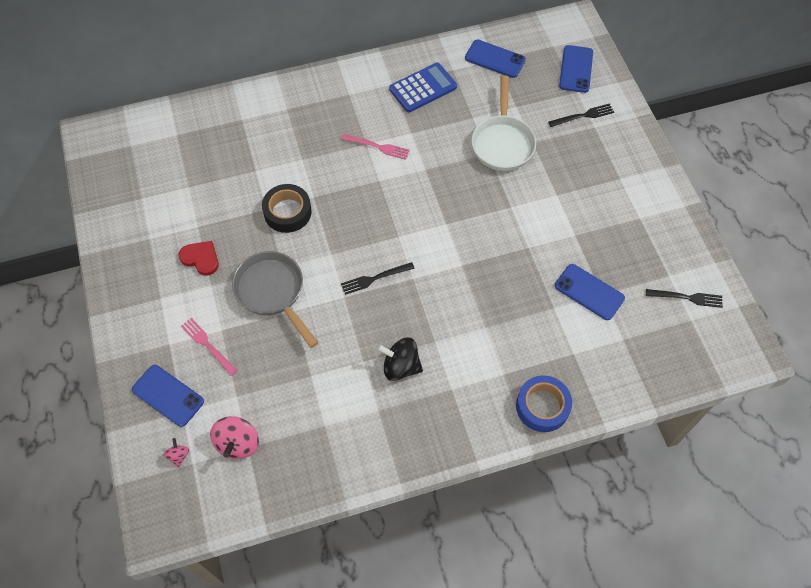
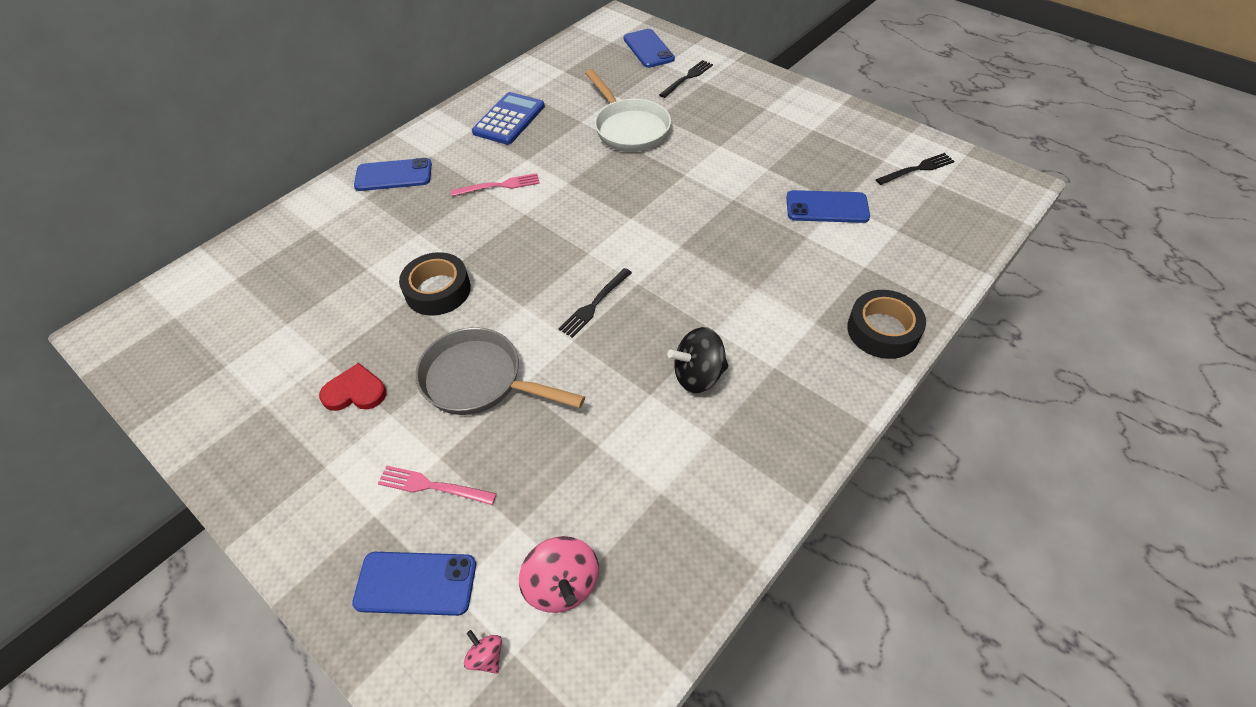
camera: 30 degrees left, 10 degrees down
blue phone [465,40,526,78] -> blue phone moved to [354,158,432,191]
blue tape [516,376,572,432] -> black tape [847,290,926,359]

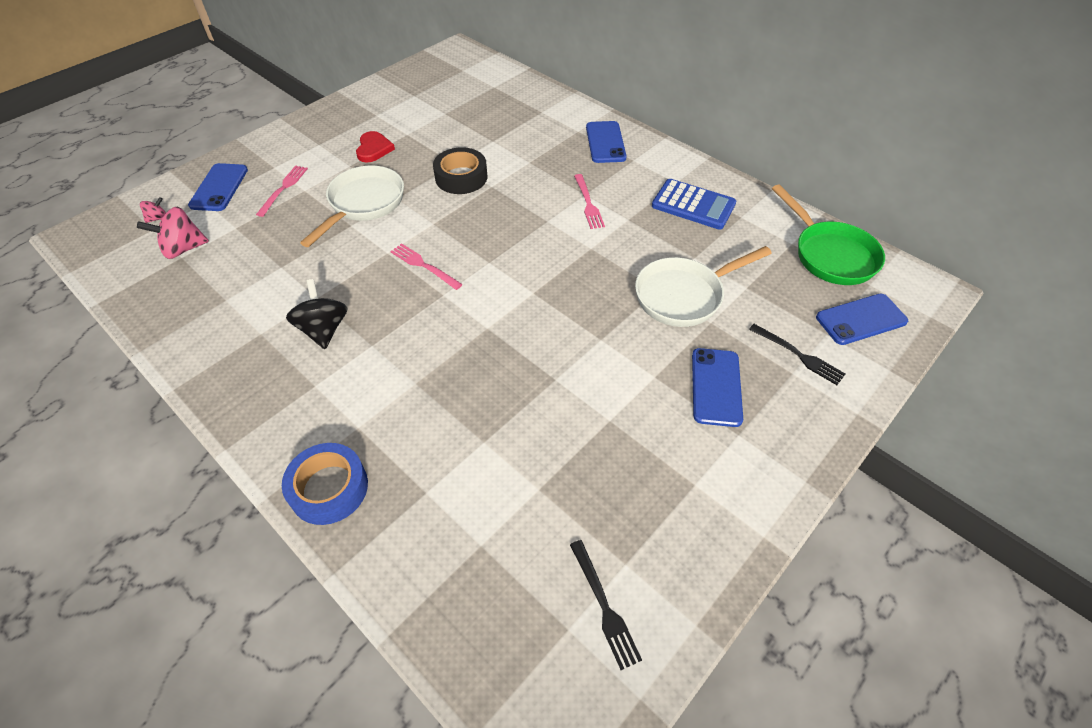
camera: 90 degrees right, 0 degrees up
grey pan [415,327,585,415] -> white pan [300,165,404,247]
black fork [559,268,632,338] -> pink fork [390,243,463,290]
blue phone [786,190,870,223] -> blue phone moved to [692,348,743,427]
black tape [847,290,926,359] -> blue tape [282,443,368,525]
none -> green pan [772,184,885,285]

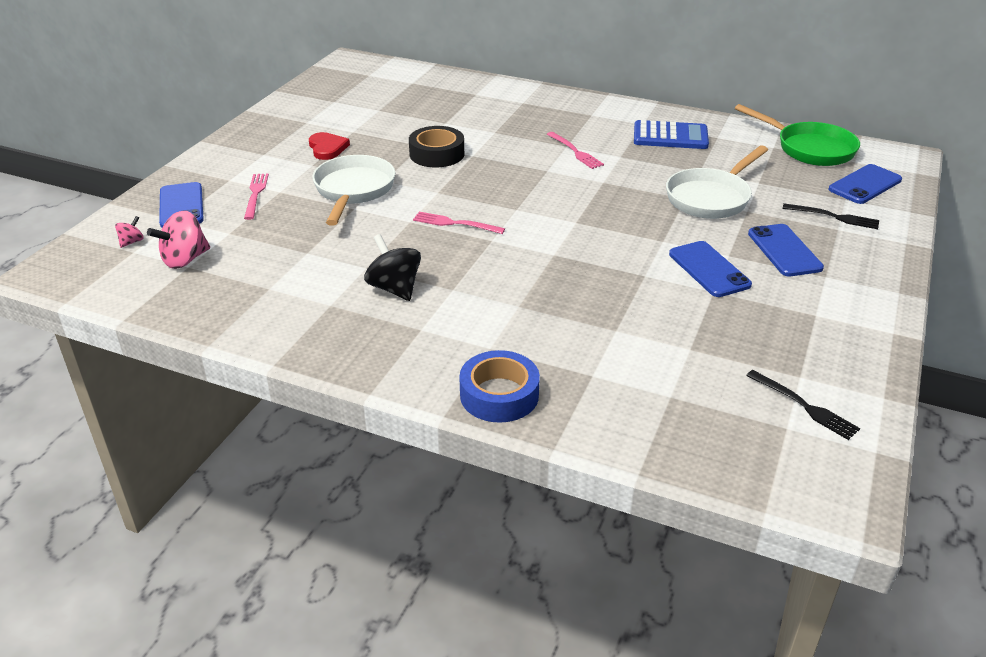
camera: 20 degrees left, 15 degrees down
blue phone [586,121,626,163] -> blue phone moved to [669,241,752,297]

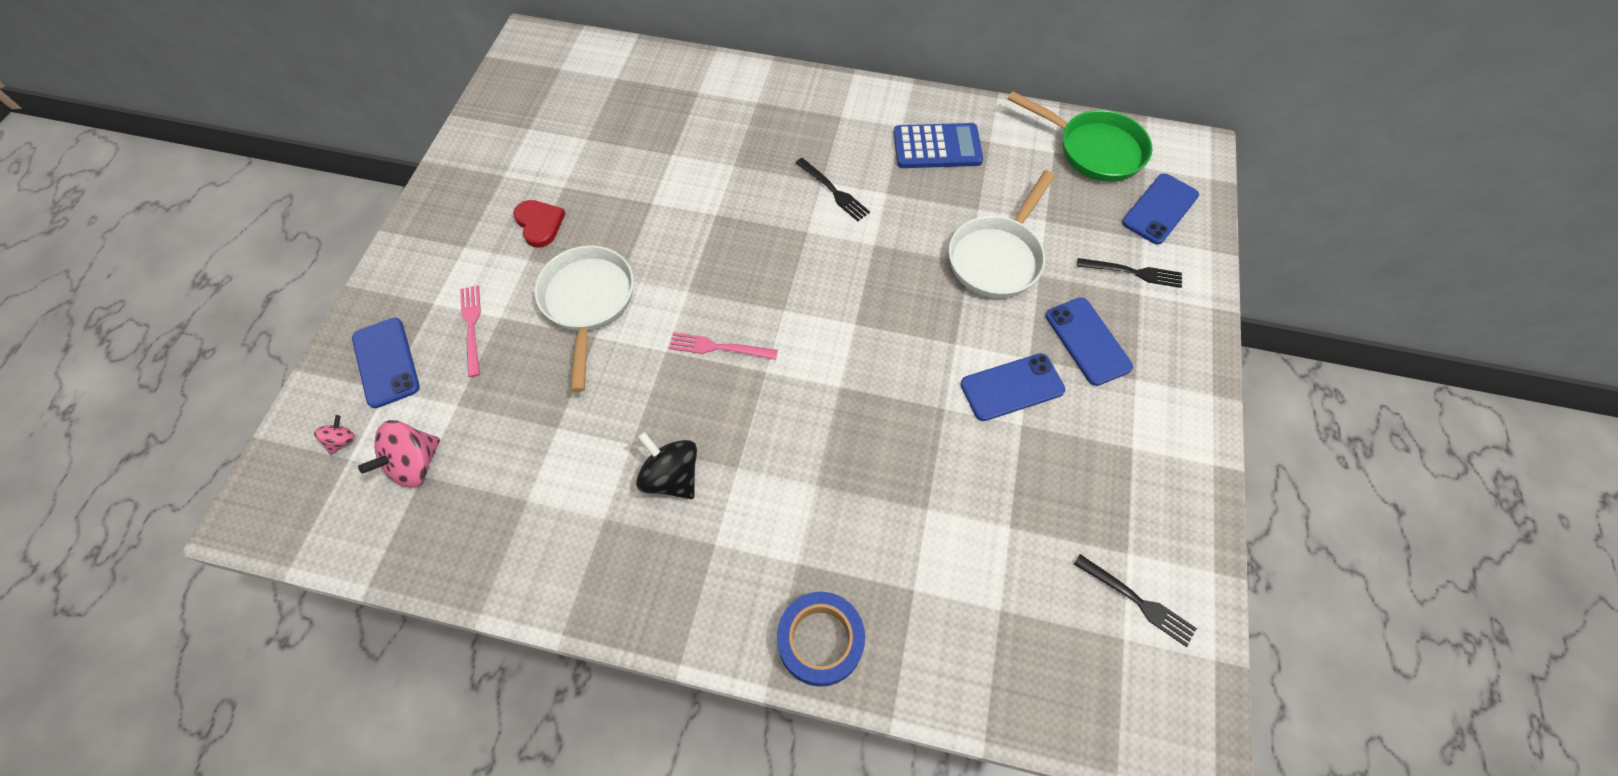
camera: 10 degrees left, 25 degrees up
black tape [409,126,464,167] -> none
pink fork [547,132,604,169] -> black fork [795,158,870,221]
blue phone [669,241,752,297] -> blue phone turned 75 degrees counterclockwise [960,353,1065,421]

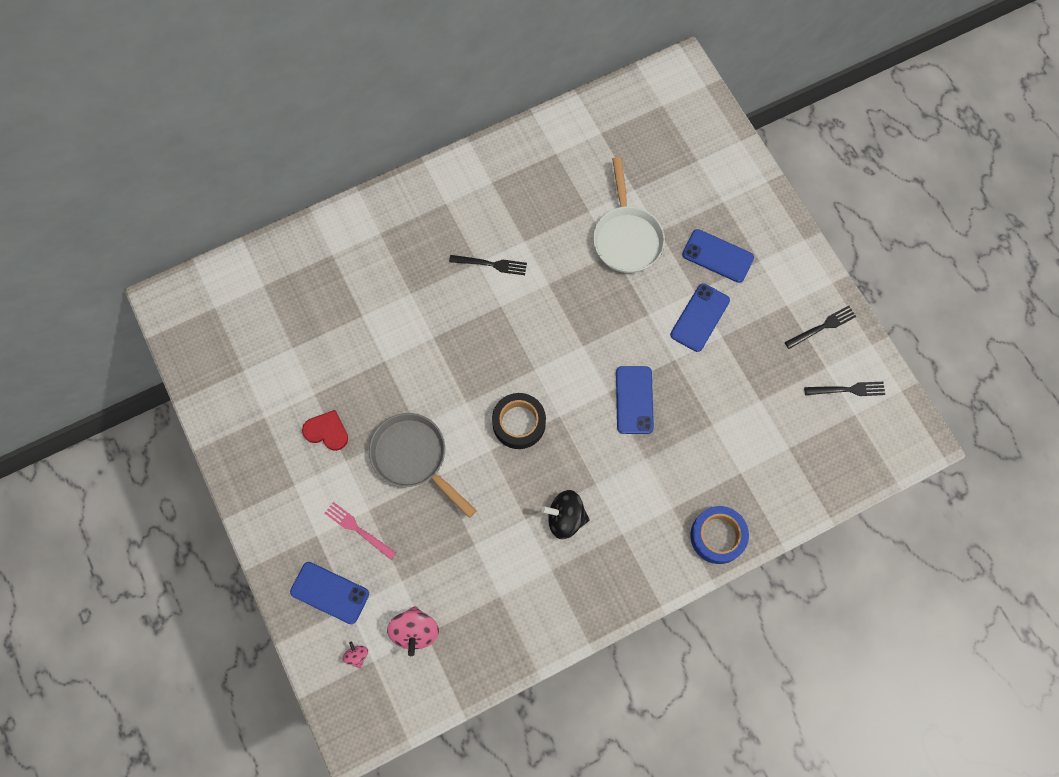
camera: 40 degrees left, 10 degrees up
white pan [535,246,634,392] -> grey pan [369,413,477,518]
pink fork [669,332,778,360] -> black tape [492,393,546,449]
blue calculator [894,123,983,168] -> none
green pan [1007,91,1153,182] -> none
black fork [1077,258,1182,288] -> black fork moved to [785,306,856,349]
blue phone [1122,173,1199,245] -> blue phone moved to [616,366,654,434]

